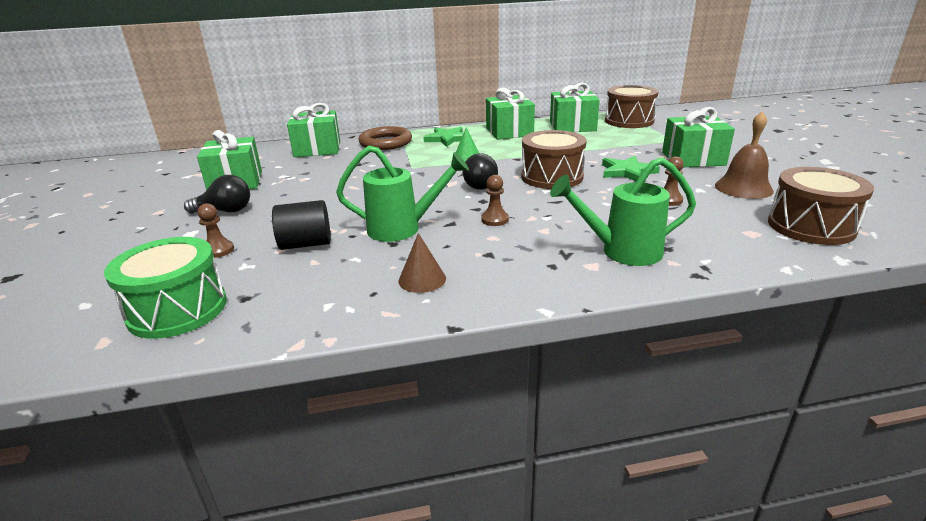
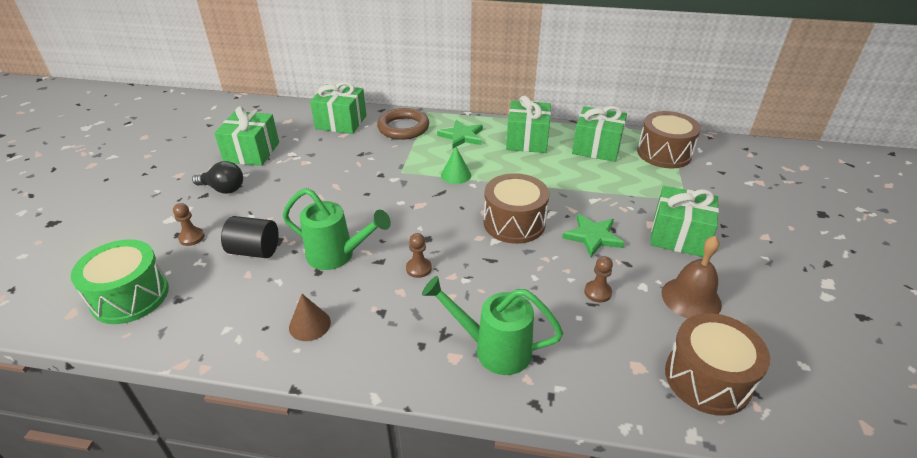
camera: 20 degrees right, 10 degrees up
black light bulb [462,153,498,190] -> none

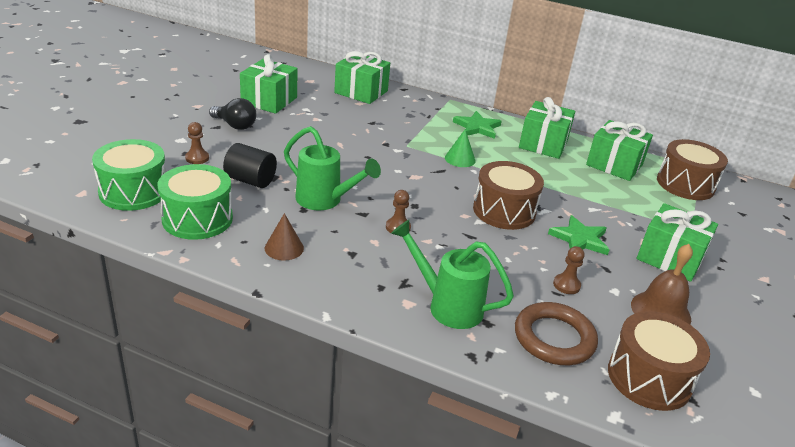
camera: 10 degrees right, 5 degrees down
brown ring [377,108,429,140] -> brown ring moved to [515,302,598,365]
none -> green drum [158,164,233,240]

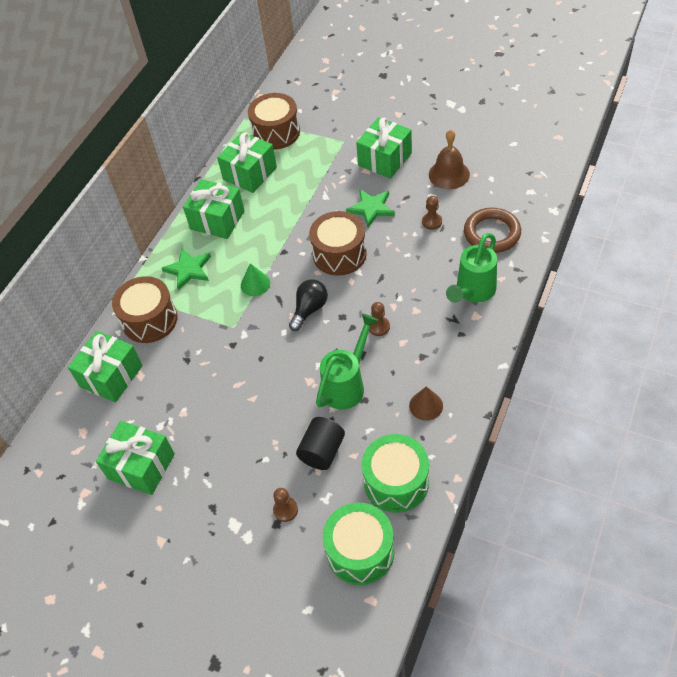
camera: 80 degrees left, 20 degrees up
black light bulb [209,98,256,130] -> black light bulb moved to [289,279,328,331]
brown drum [608,311,710,411] -> brown drum moved to [112,276,178,343]

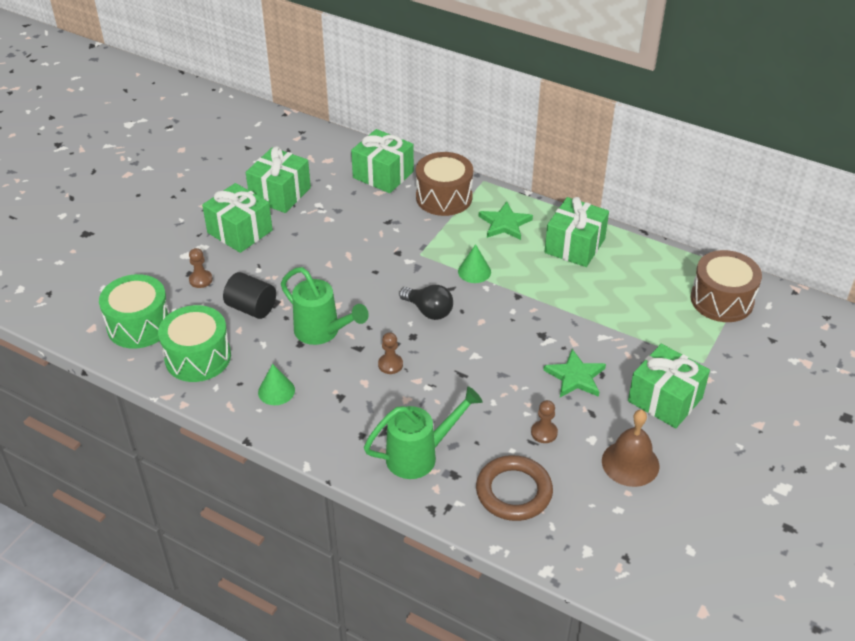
camera: 90 degrees right, 10 degrees down
green gift [217,132,277,193] -> green gift moved to [202,183,273,253]
brown drum [309,211,367,276] -> none
brown cone [409,386,443,421] -> green cone [258,364,295,405]
green watering can [446,233,497,303] -> green watering can turned 120 degrees clockwise [364,386,482,479]

